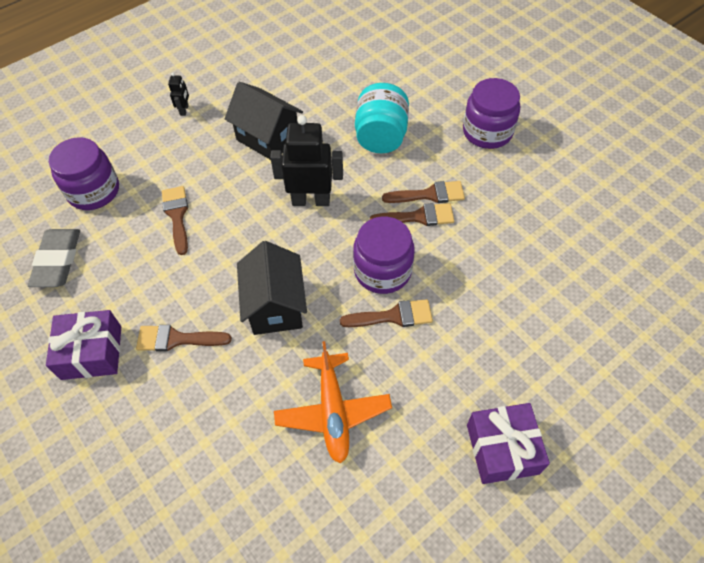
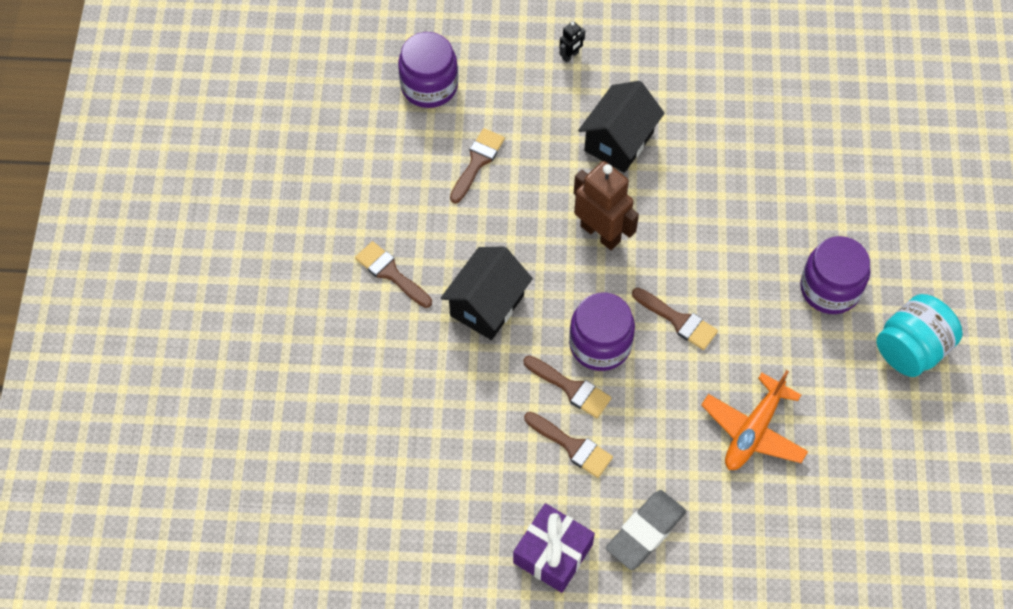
camera: 40 degrees right, 5 degrees up
grey eraser [28,229,80,287] -> grey eraser moved to [606,490,686,570]
purple gift [46,310,121,380] -> none
black house [224,82,303,160] -> black house turned 45 degrees clockwise [578,81,665,173]
black robot [270,115,343,206] -> brown robot [574,161,639,250]
orange plane [274,341,392,464] -> orange plane moved to [701,370,808,470]
turquoise jar [355,83,409,153] -> turquoise jar moved to [876,294,963,377]
brown brush [382,181,465,203] -> brown brush moved to [524,412,613,478]

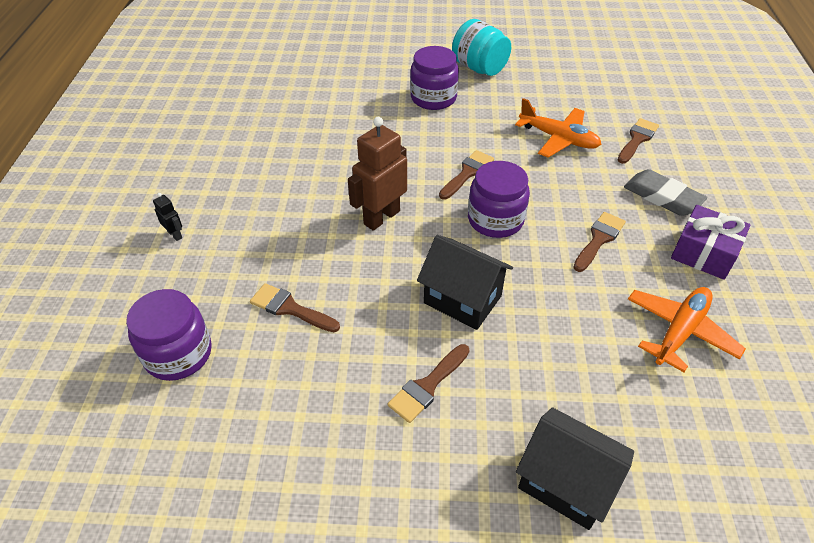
camera: 90 degrees left, 15 degrees down
brown brush [523,355,611,418] -> brown brush moved to [617,118,659,164]
black house [578,81,665,173] -> black house moved to [516,407,634,530]
none -> orange plane [628,287,746,372]

